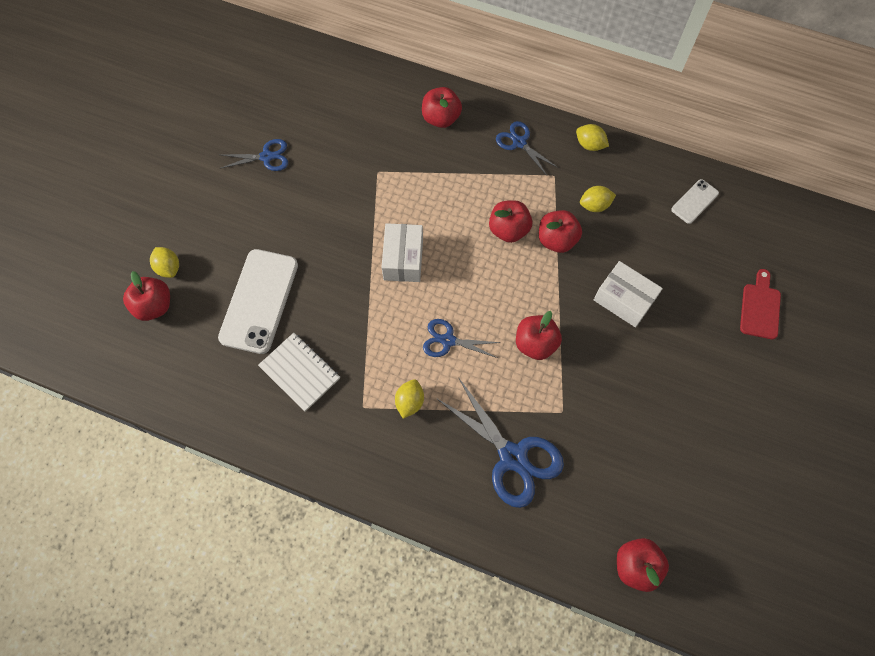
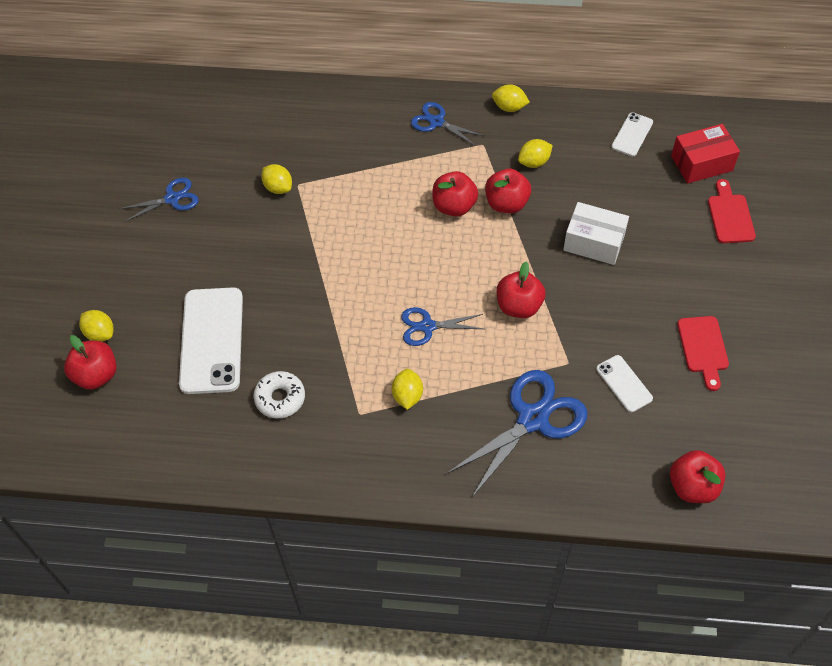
camera: 15 degrees left, 10 degrees down
white notebook [258,333,340,412] -> white donut [254,371,305,418]
white box [381,223,423,282] -> none
red apple [422,87,462,128] -> none
blue scissors [436,379,564,508] -> blue scissors turned 75 degrees counterclockwise [447,370,587,497]
none -> yellow lemon [261,164,292,194]
none -> white phone [596,355,653,412]
none -> red box [671,124,740,184]
none -> red cutting board [677,316,729,391]

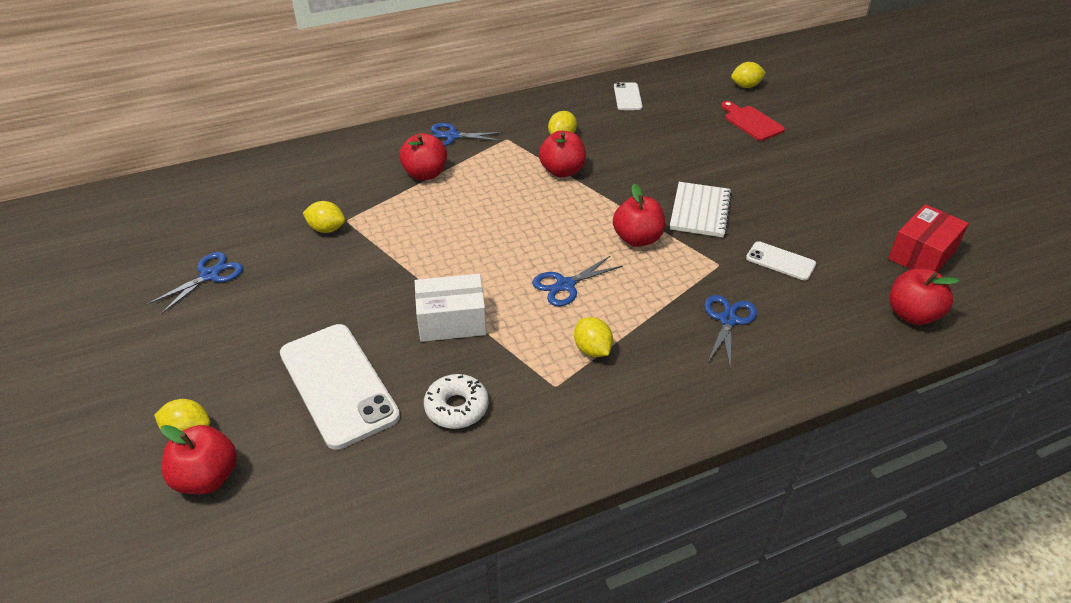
camera: 30 degrees left, 15 degrees down
red apple [432,171,478,217] -> red apple moved to [399,133,447,180]
blue scissors [447,370,587,497] -> blue scissors [704,295,757,369], size x0.57
yellow lemon [492,84,530,112] -> yellow lemon moved to [731,62,766,88]
white box [563,202,629,265] -> white box moved to [415,274,487,342]
red box [671,124,740,184] -> red box moved to [888,204,969,272]
red cutting board [677,316,729,391] -> none
none -> white notebook [670,182,732,237]

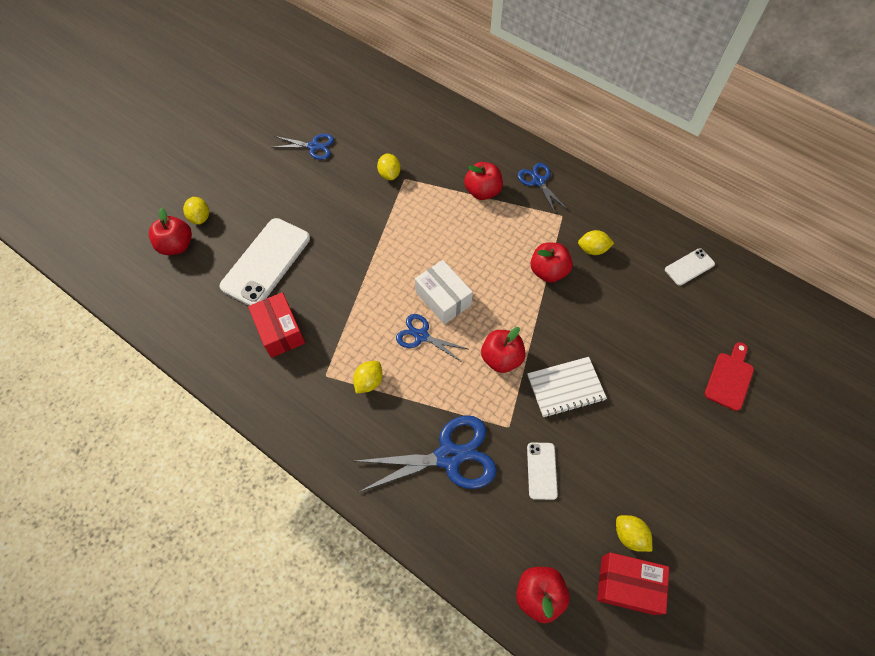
camera: 60 degrees right, 20 degrees up
white box [415,274,487,342] -> white box moved to [415,260,473,324]
white donut [424,374,489,429] -> red box [248,292,305,358]
blue scissors [704,295,757,369] -> blue scissors [356,415,497,492], size x1.76
yellow lemon [731,62,766,88] -> yellow lemon moved to [616,515,652,552]

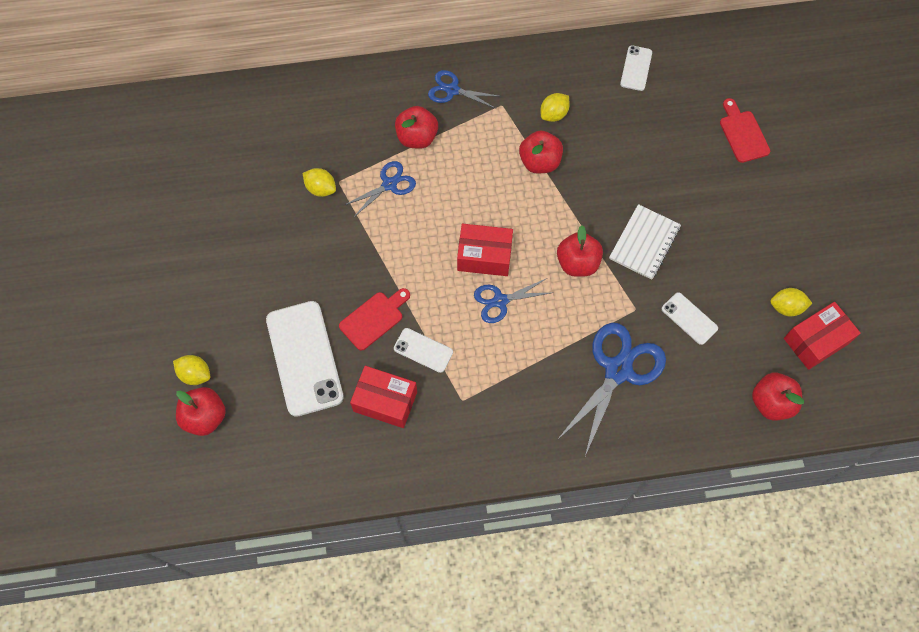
camera: 45 degrees left, 5 degrees up
blue scissors [272,134,334,160] -> blue scissors moved to [343,161,416,218]
yellow lemon [353,361,383,393] -> none
white box [415,260,473,324] -> red box [457,224,513,276]
none -> red cutting board [339,288,410,351]
none -> white phone [394,328,453,373]

